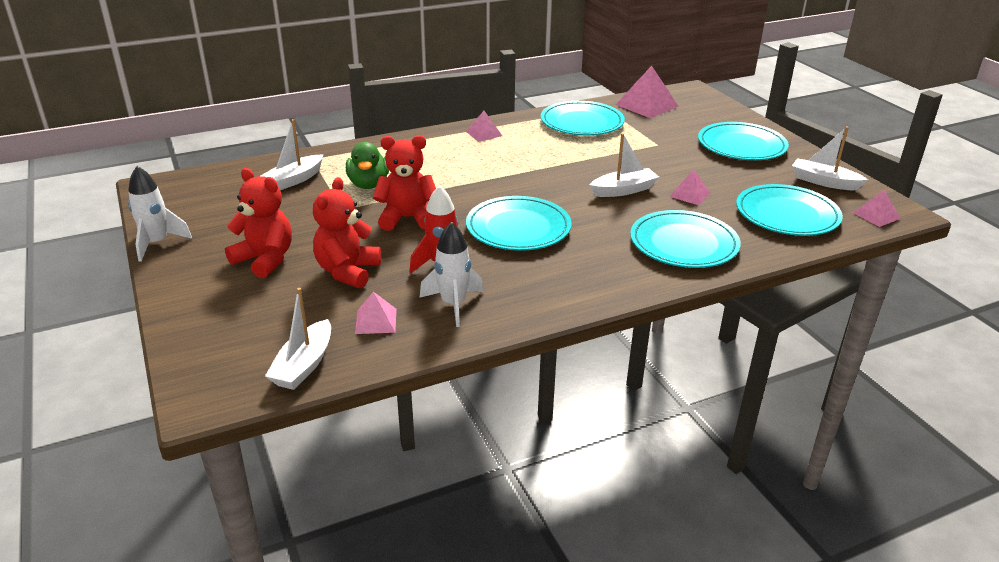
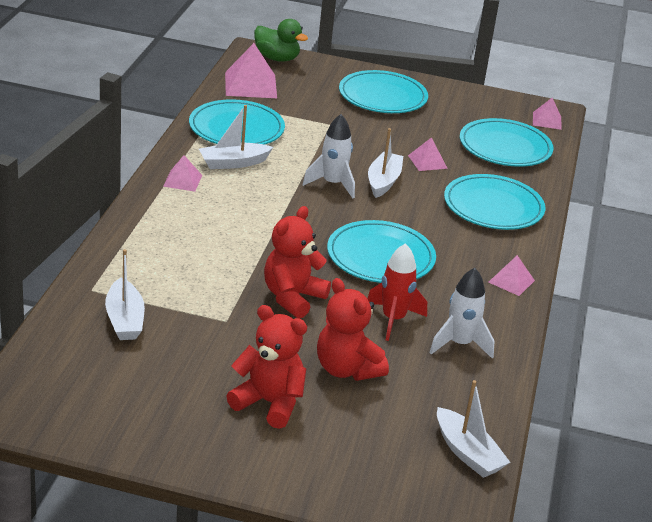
camera: 55 degrees left, 0 degrees up
white rocket [128,166,192,262] -> white rocket moved to [302,114,355,199]
red teddy bear [225,168,292,278] -> red teddy bear turned 45 degrees clockwise [226,305,307,429]
green duck [346,142,389,189] -> green duck moved to [254,19,308,62]
pink pyramid [355,292,397,334] -> pink pyramid moved to [488,255,535,296]
white boat [792,126,868,190] -> white boat moved to [199,105,273,169]

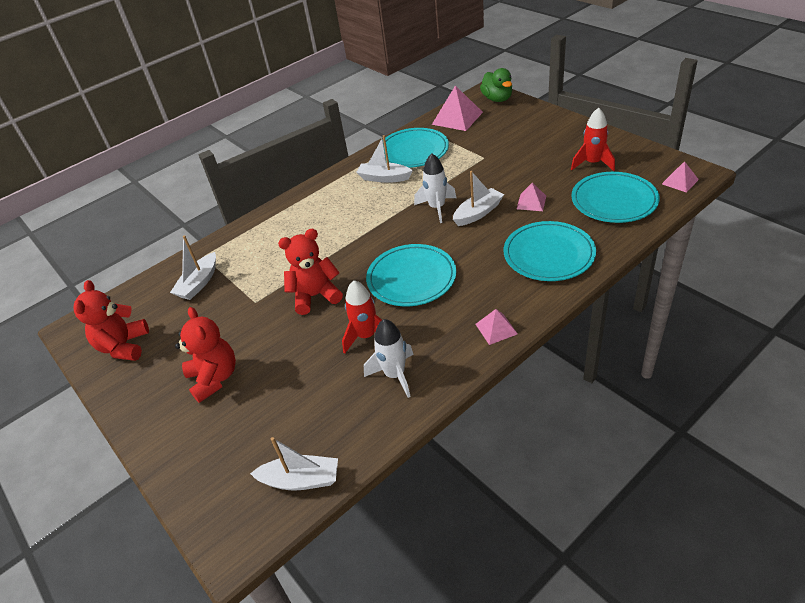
camera: 45 degrees right, 10 degrees up
pink pyramid [163,155,202,192] -> none
red teddy bear [317,278,389,381] -> red teddy bear moved to [74,280,149,361]
turquoise plate [339,70,428,113] -> none
white boat [437,380,510,478] -> white boat turned 90 degrees counterclockwise [250,437,338,491]
none -> red rocket [571,107,615,171]

